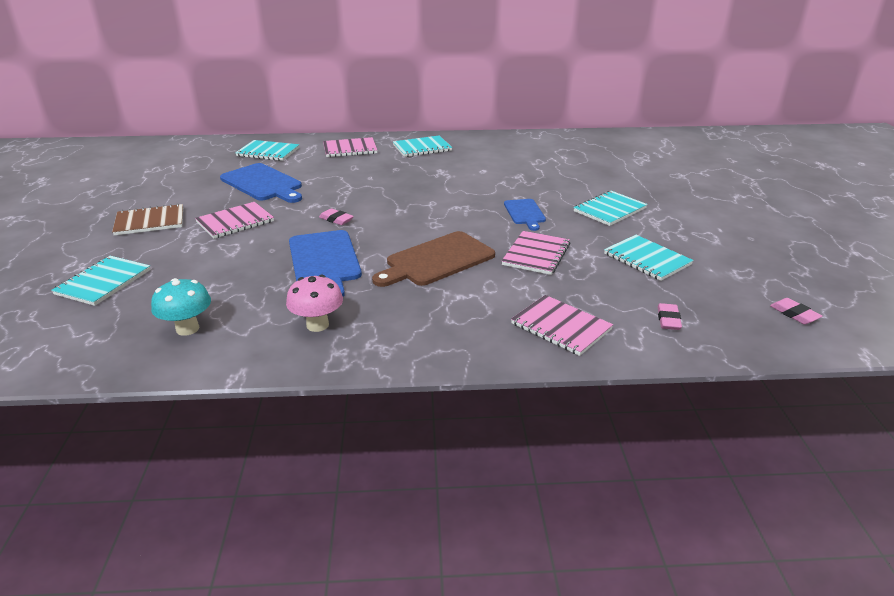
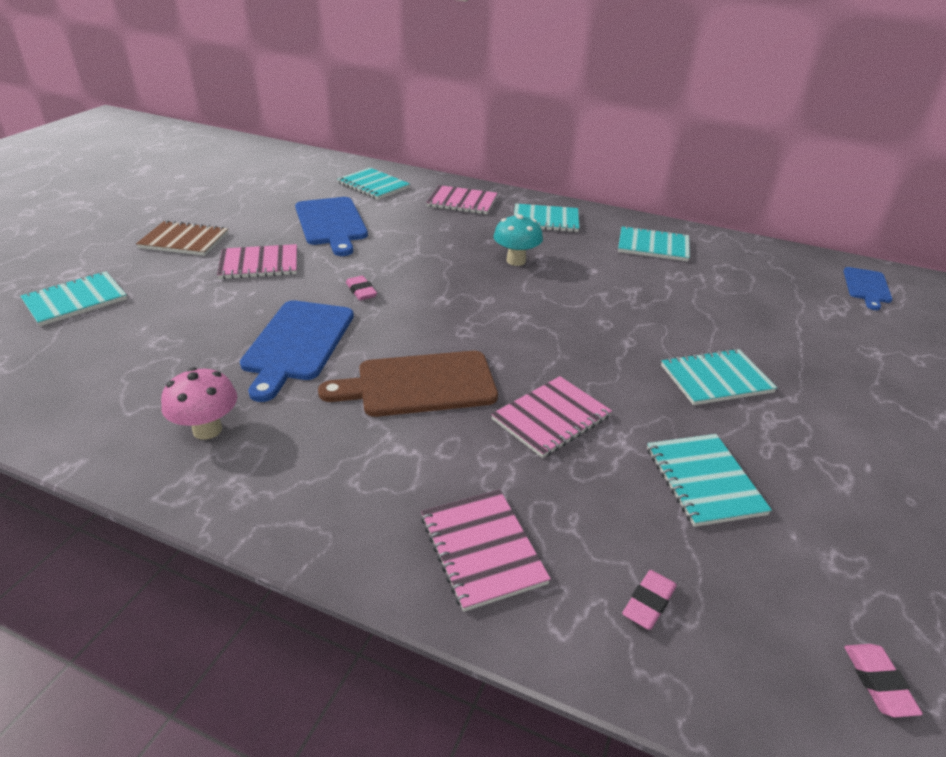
camera: 25 degrees right, 5 degrees up
turquoise mushroom [151,278,211,336] -> turquoise mushroom moved to [493,214,543,266]
blue cutting board [504,199,546,231] -> blue cutting board moved to [844,267,892,310]
none -> turquoise notebook [618,226,690,261]

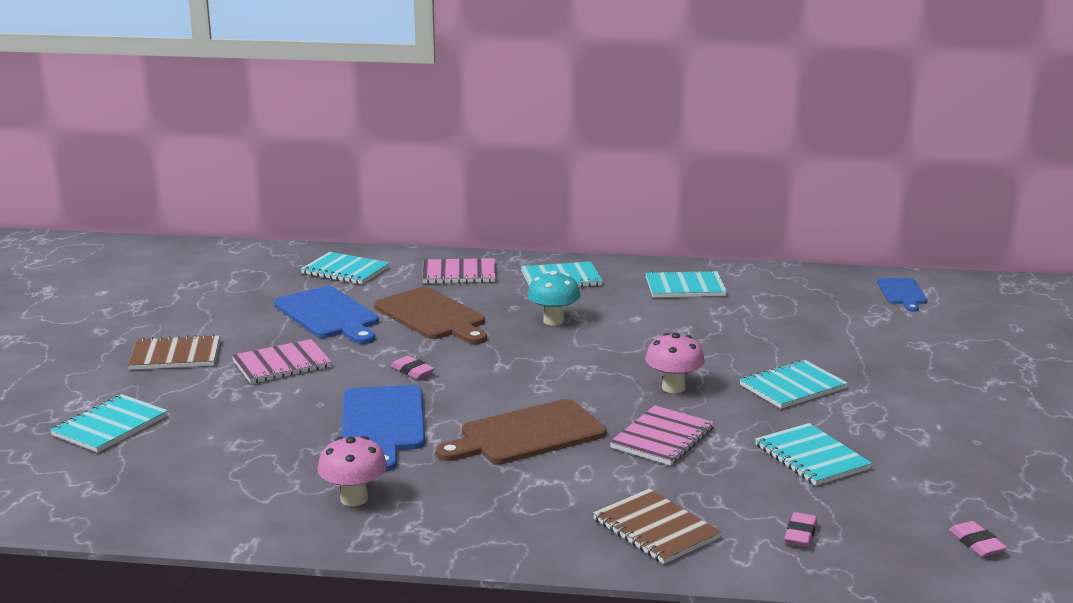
camera: 15 degrees left, 15 degrees down
pink notebook [421,490,551,612] -> brown notebook [593,489,721,564]
none -> brown cutting board [374,287,487,344]
none -> pink mushroom [645,333,705,393]

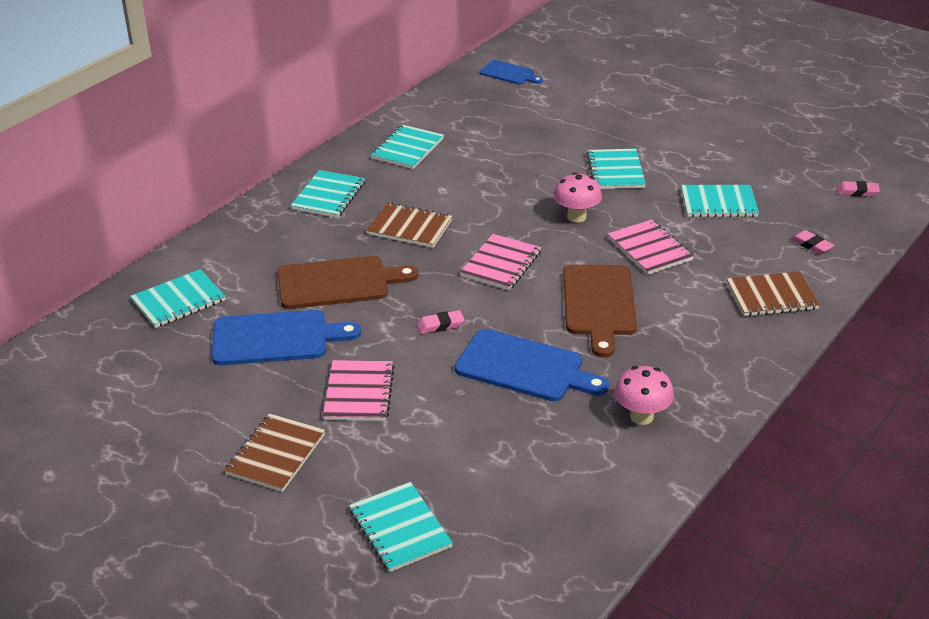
camera: 60 degrees left, 15 degrees up
pink notebook [422,258,496,284] -> pink notebook moved to [460,234,541,290]
turquoise mushroom [527,271,580,325] -> brown notebook [366,203,453,248]

